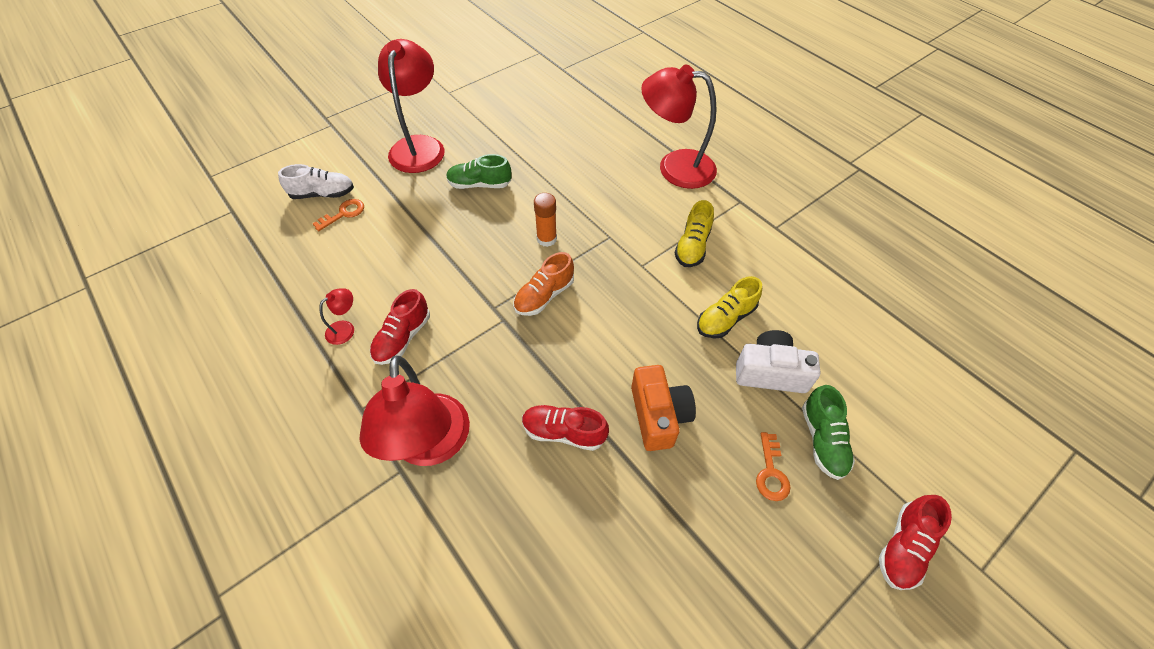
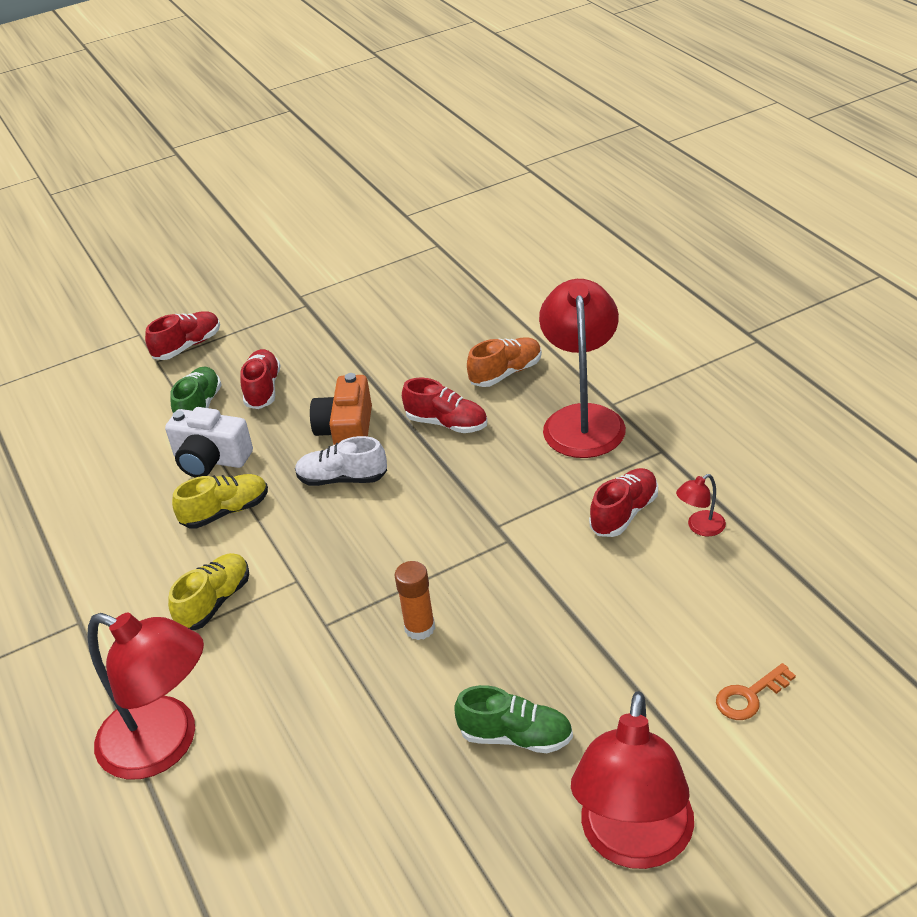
camera: 165 degrees left, 15 degrees down
white shoe [278,164,354,199] -> white shoe moved to [295,436,387,486]
orange shoe [513,252,574,316] -> orange shoe moved to [467,337,542,387]
orange key [756,432,791,501] -> red shoe [240,349,280,409]

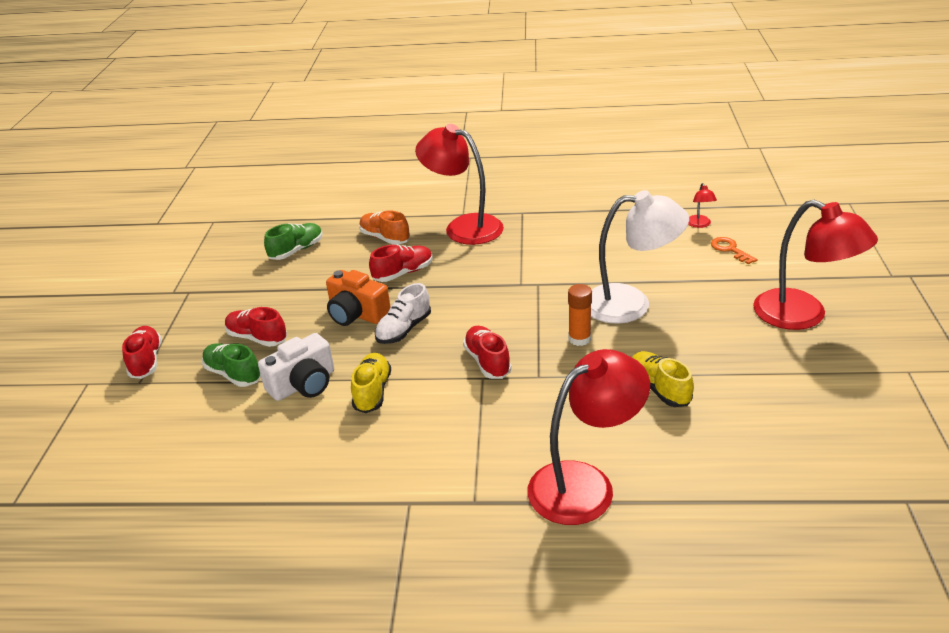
camera: 60 degrees left, 5 degrees down
yellow shoe [168,553,249,630] -> yellow shoe moved to [632,351,694,407]
green shoe [454,685,573,753] -> green shoe moved to [264,223,323,260]
orange shoe [467,337,542,387] -> orange shoe turned 45 degrees counterclockwise [359,210,410,245]
red shoe [589,468,658,537] -> red shoe moved to [463,326,512,379]
red lamp [676,474,726,536] -> red lamp moved to [688,183,717,228]
orange key [716,663,796,720] -> orange key turned 150 degrees clockwise [711,237,758,264]
none -> white lamp [591,190,689,324]

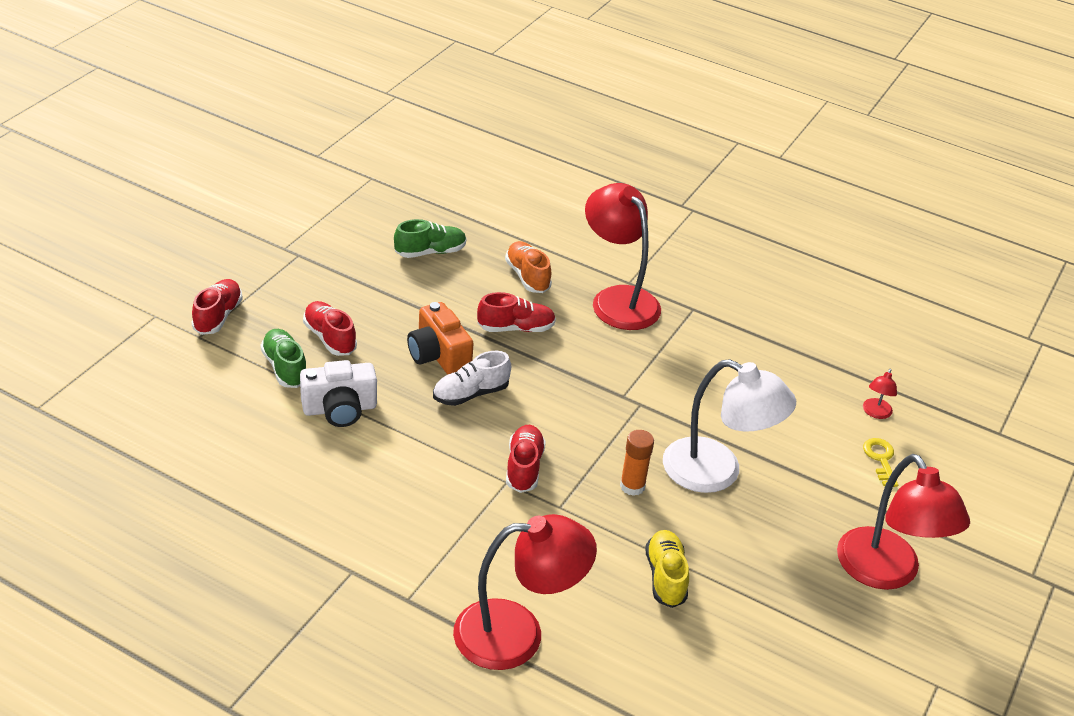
camera: 20 degrees right, 5 degrees up
yellow shoe [351,353,391,413] -> none
orange key [711,237,758,264] -> yellow key [863,438,898,487]

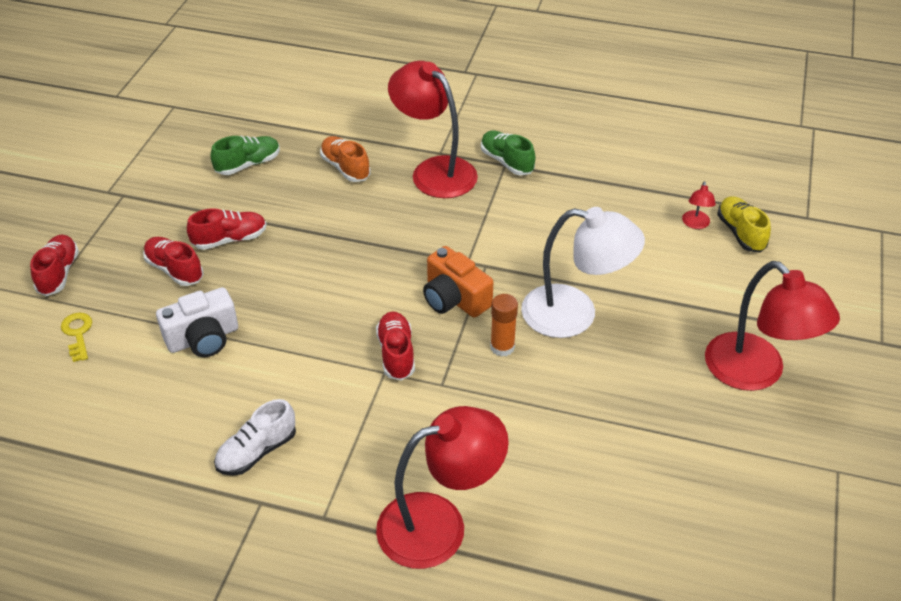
camera: 10 degrees left, 5 degrees up
green shoe [260,329,306,388] -> green shoe moved to [481,131,535,176]
orange camera [407,302,474,374] -> orange camera moved to [423,246,493,318]
white shoe [433,351,511,406] -> white shoe moved to [214,399,296,476]
red shoe [477,292,556,332] -> red shoe moved to [187,208,266,250]
yellow shoe [645,530,689,608] -> yellow shoe moved to [717,196,771,252]
yellow key [863,438,898,487] -> yellow key moved to [61,313,92,362]

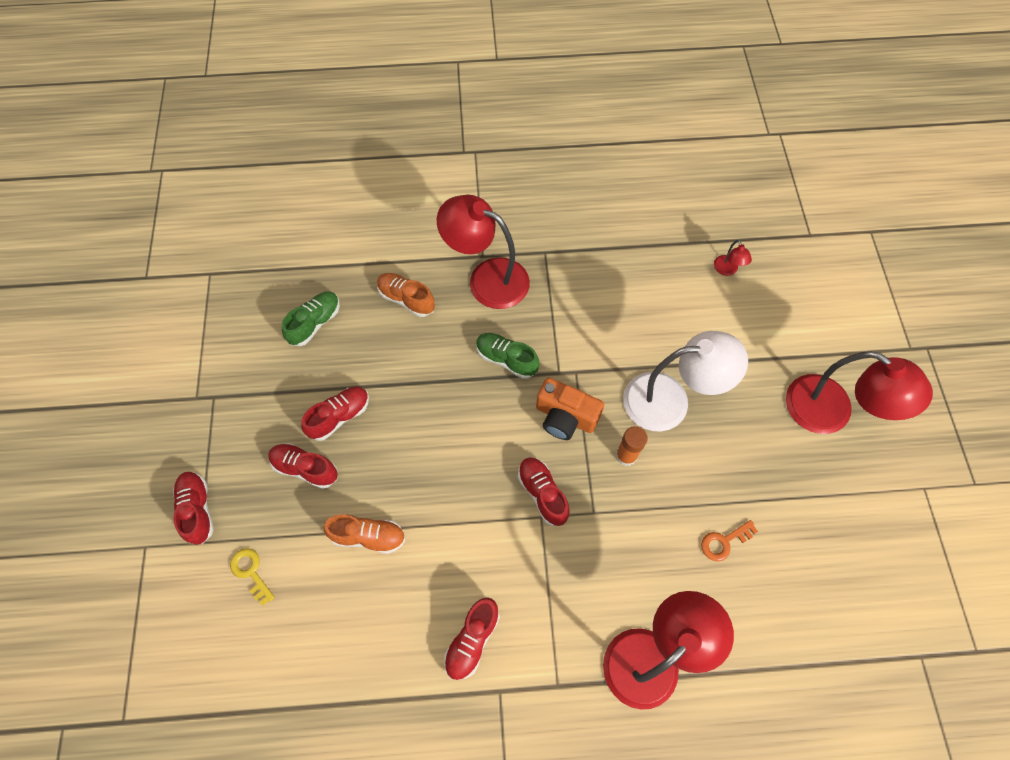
camera: 20 degrees left, 20 degrees up
white camera [156,287,238,357] -> orange shoe [324,514,406,554]
white shoe [214,399,296,476] -> red shoe [444,597,500,680]
green shoe [481,131,535,176] -> green shoe moved to [476,333,540,379]
yellow shoe [717,196,771,252] -> none
none -> orange key [701,520,758,561]

